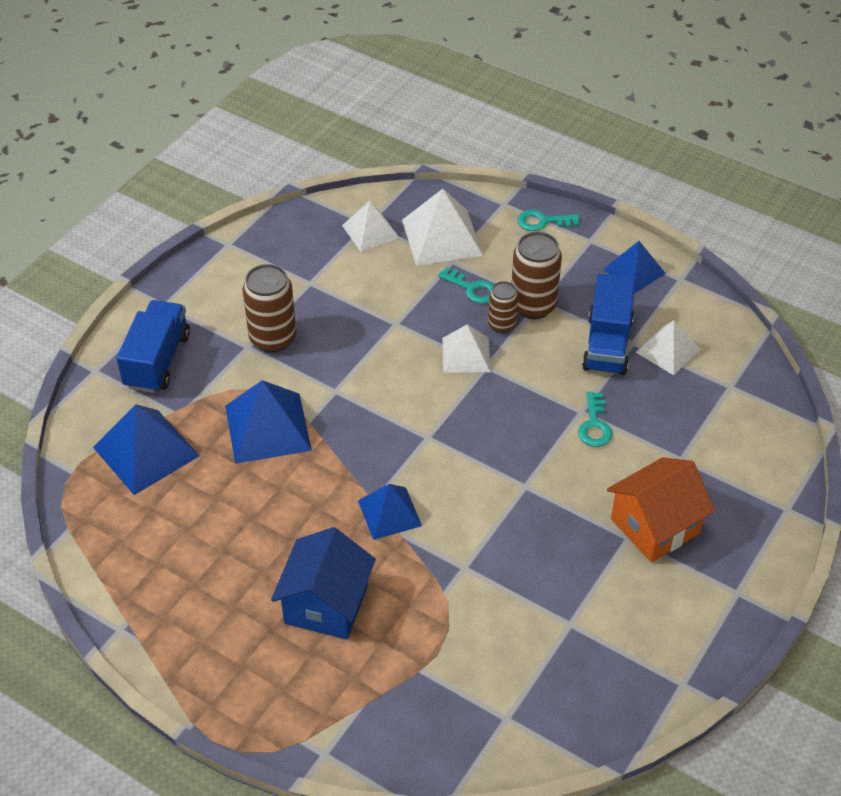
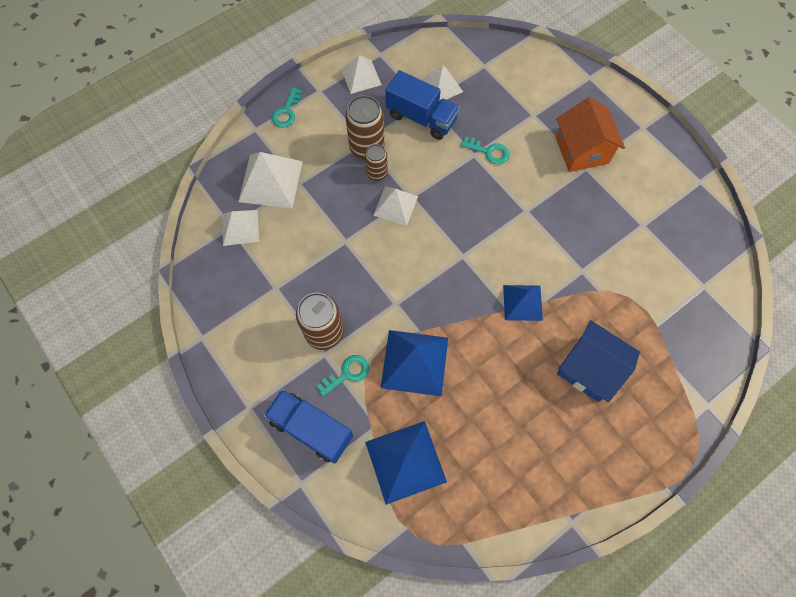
camera: 70 degrees left, 20 degrees up
turquoise key [438,267,494,304] -> turquoise key moved to [317,355,369,397]
blue pyramid [603,241,666,294] -> white pyramid [341,55,382,94]

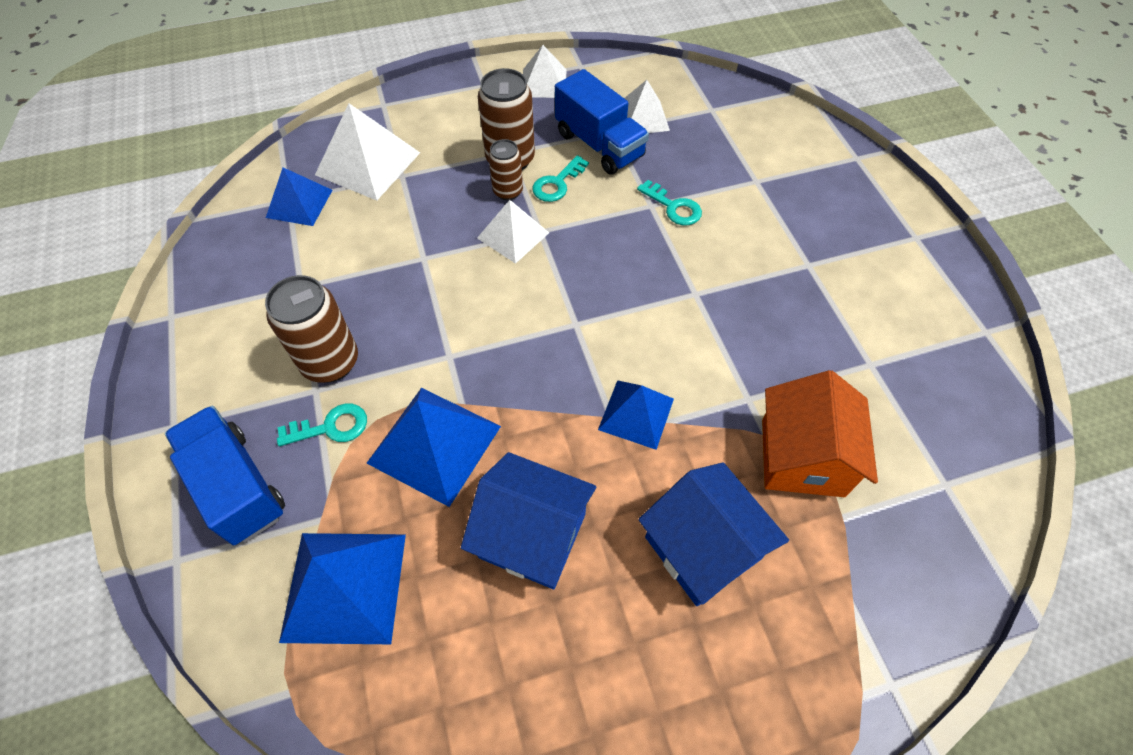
camera: 20 degrees right, 10 degrees down
white pyramid [222,210,259,246] -> blue pyramid [266,167,333,226]
turquoise key [272,87,302,128] -> turquoise key moved to [532,155,589,202]
orange house [556,97,625,172] -> orange house moved to [762,370,878,497]
none -> blue house [461,452,596,589]

